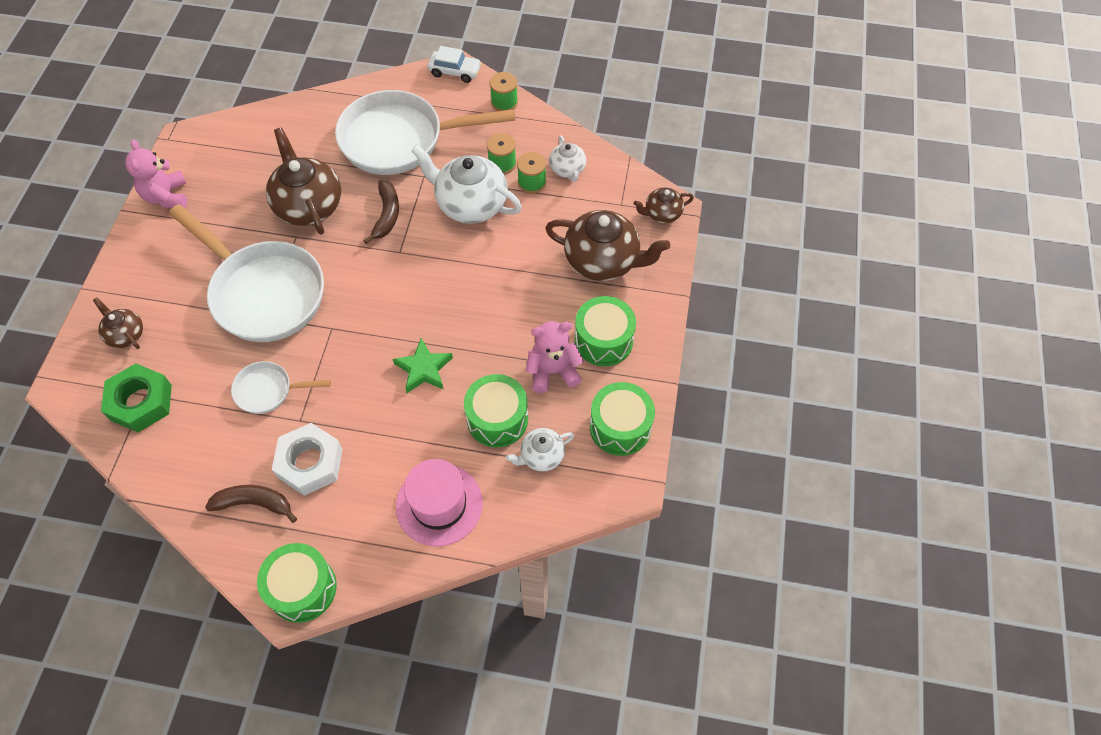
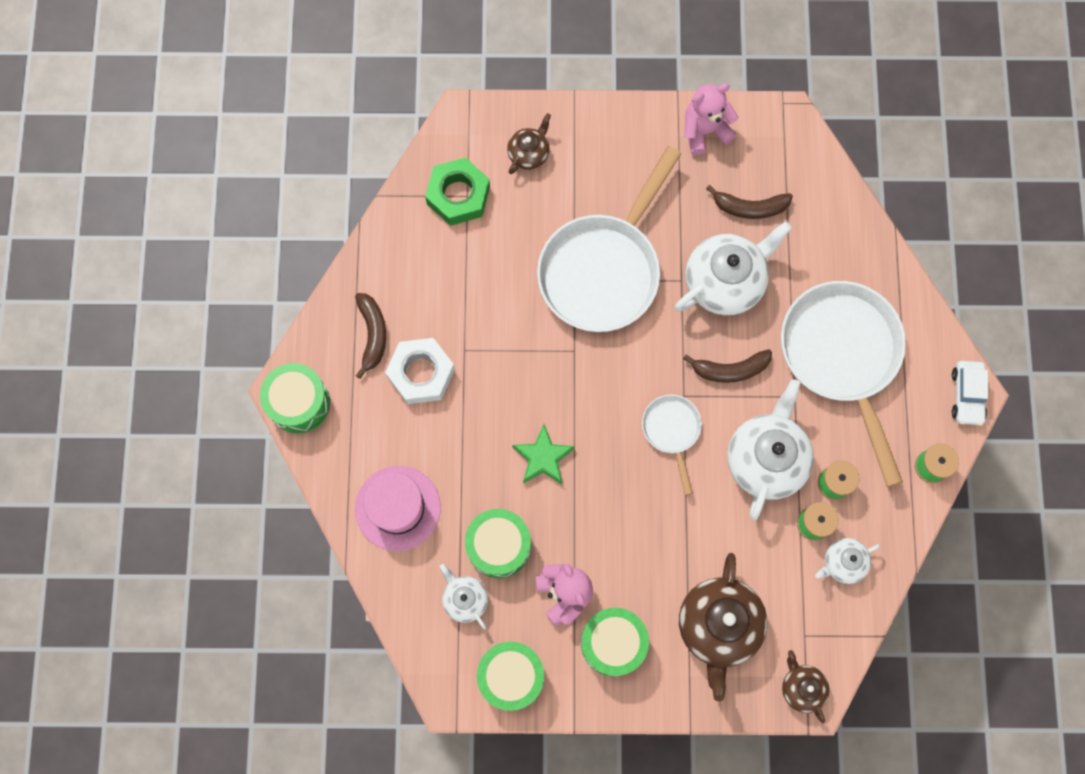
camera: 80 degrees right, 15 degrees up
white pan [231,361,331,414] -> white pan moved to [642,395,702,495]
brown teapot [266,128,341,235] -> white teapot [675,222,792,315]
none -> brown banana [706,185,793,219]

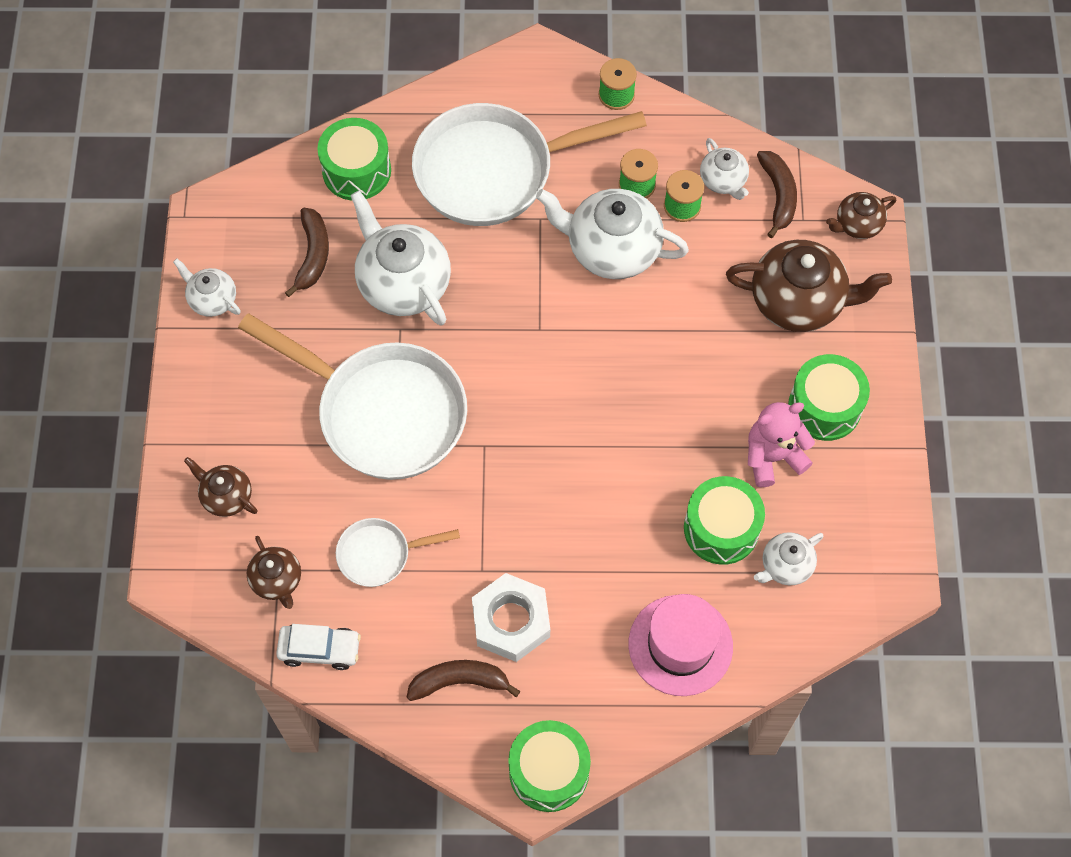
camera: 90 degrees left, 10 degrees down
green nut [425,158,490,226] -> brown teapot [247,536,301,609]
green drum [477,642,544,711] -> green drum moved to [317,118,391,200]
green star [512,424,575,484] -> none
white pan [642,395,702,495] -> white pan moved to [336,518,460,587]
brown banana [683,349,772,383] -> brown banana moved to [757,151,797,238]
pink teddy bear [684,83,738,155] -> white teapot [173,258,241,317]
white car [952,361,988,426] -> white car moved to [276,624,361,670]

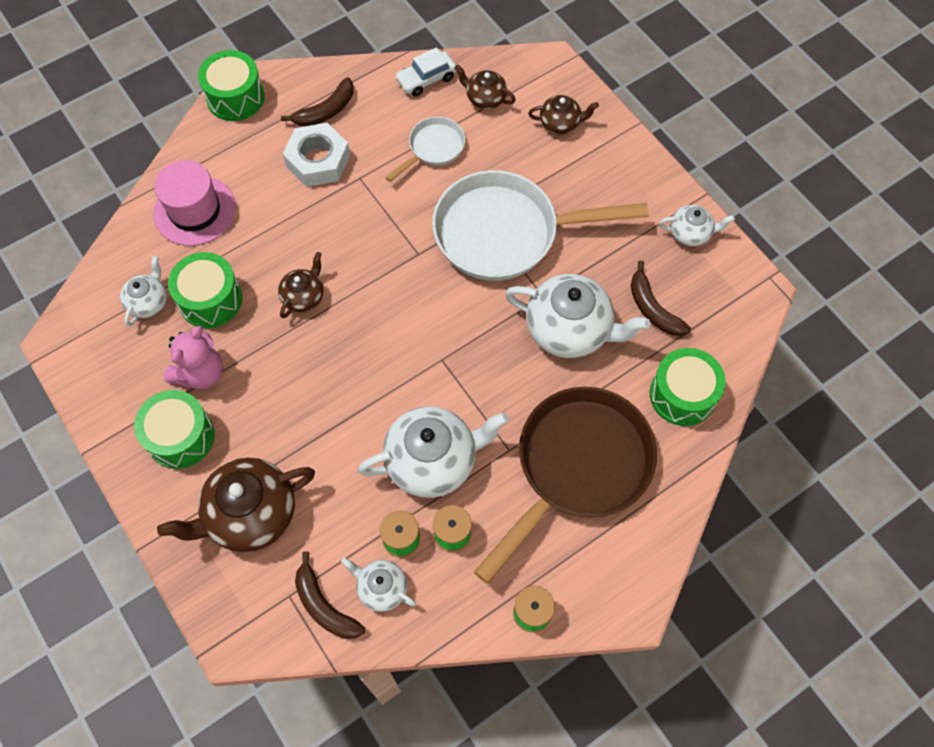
camera: 145 degrees right, 0 degrees up
white pan [412,103,647,226] -> brown pan [474,387,657,584]
brown teapot [826,192,896,239] -> brown teapot moved to [278,252,323,318]

